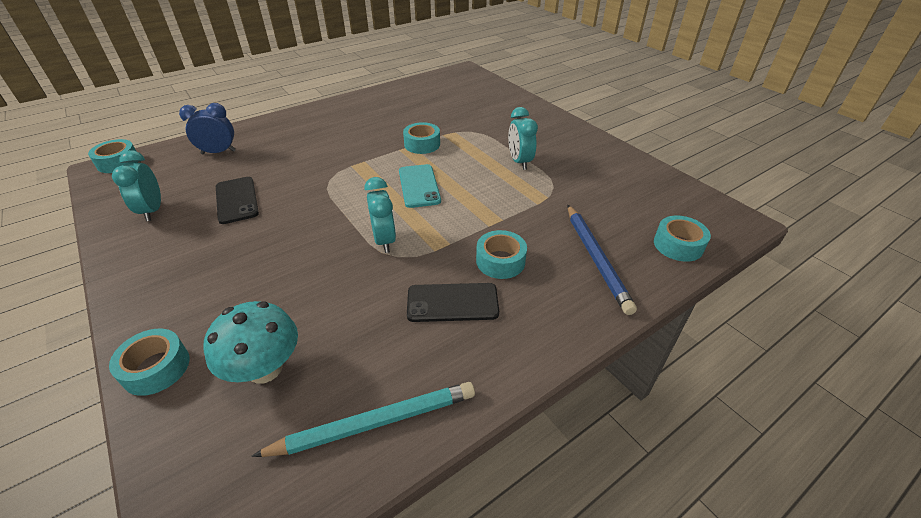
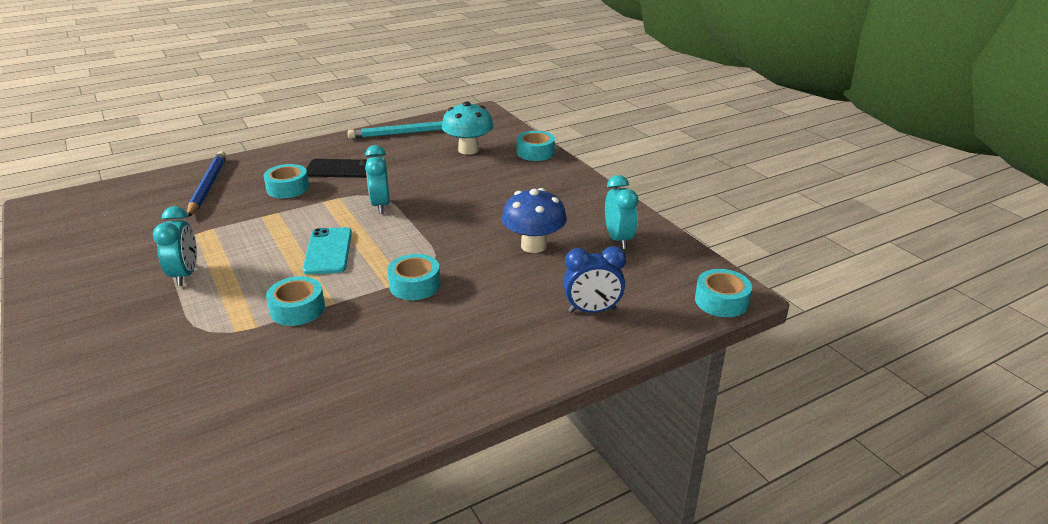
camera: 175 degrees left, 10 degrees down
black phone [216,177,259,224] -> blue mushroom [502,188,567,253]
turquoise tape [654,215,711,262] -> turquoise tape moved to [387,254,441,300]

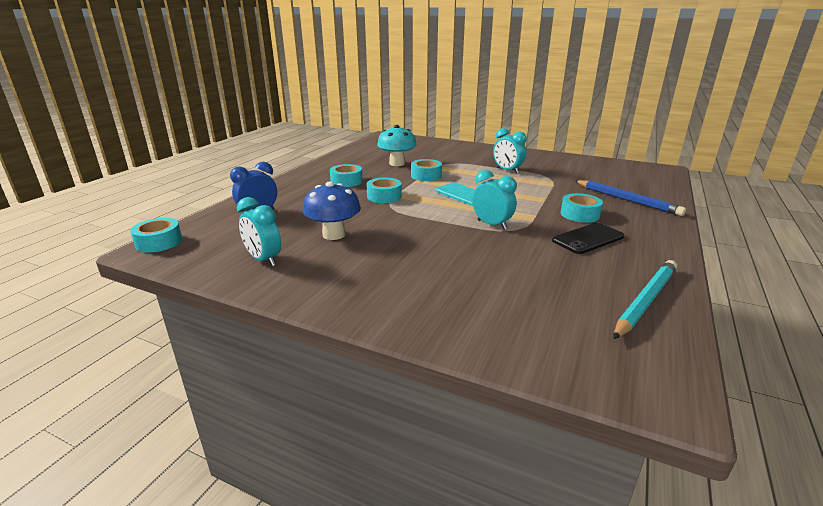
camera: 145 degrees right, 5 degrees down
turquoise mushroom [442,101,494,155] -> turquoise mushroom moved to [377,125,417,166]
turquoise tape [517,131,555,161] -> turquoise tape moved to [330,164,363,187]

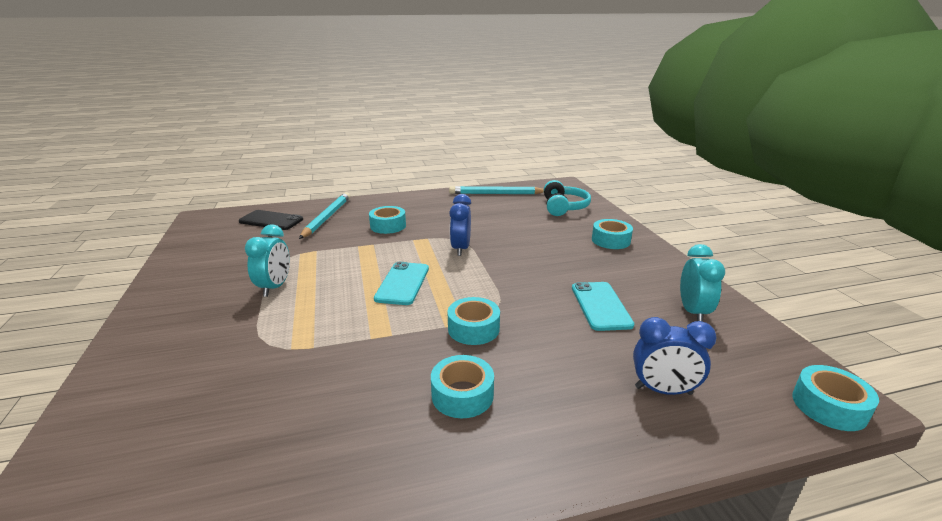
camera: 130 degrees left, 0 degrees up
blue mushroom [303,181,361,240] -> turquoise phone [572,282,634,331]
turquoise mushroom [377,125,417,166] -> none
turquoise tape [411,159,442,181] -> turquoise tape moved to [592,219,633,249]
turquoise clock [472,170,517,230] -> blue clock [449,194,471,256]
black phone [552,223,624,254] -> black phone moved to [239,210,303,230]
blue pencil [574,180,686,216] -> turquoise pencil [299,192,350,239]
none -> turquoise headphones [544,180,591,216]

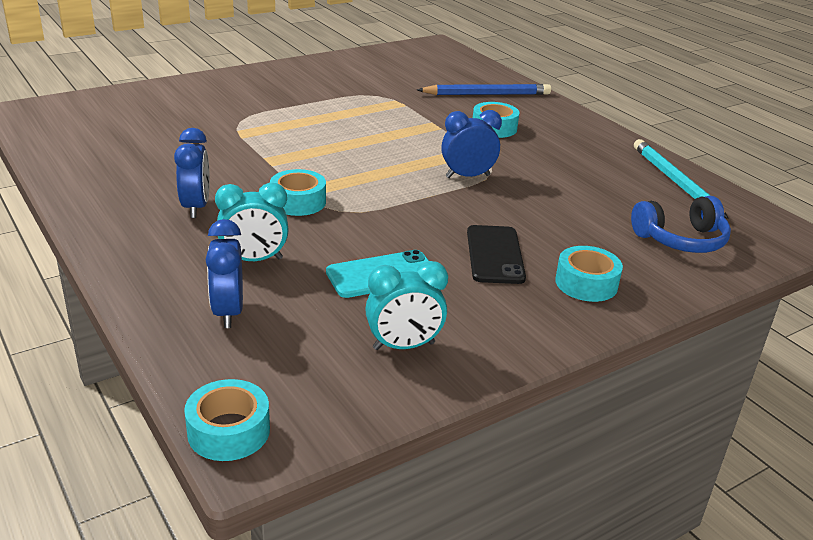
camera: 70 degrees right, 5 degrees up
black phone [239,210,303,230] -> black phone moved to [467,225,526,284]
turquoise clock [245,224,290,297] -> turquoise clock moved to [215,182,289,261]
turquoise pencil [299,192,350,239] -> blue pencil [417,84,551,95]
turquoise phone [374,262,429,305] -> none
turquoise tape [431,355,494,418] -> blue clock [174,128,210,218]
turquoise headphones [544,180,591,216] -> blue headphones [631,196,731,253]

